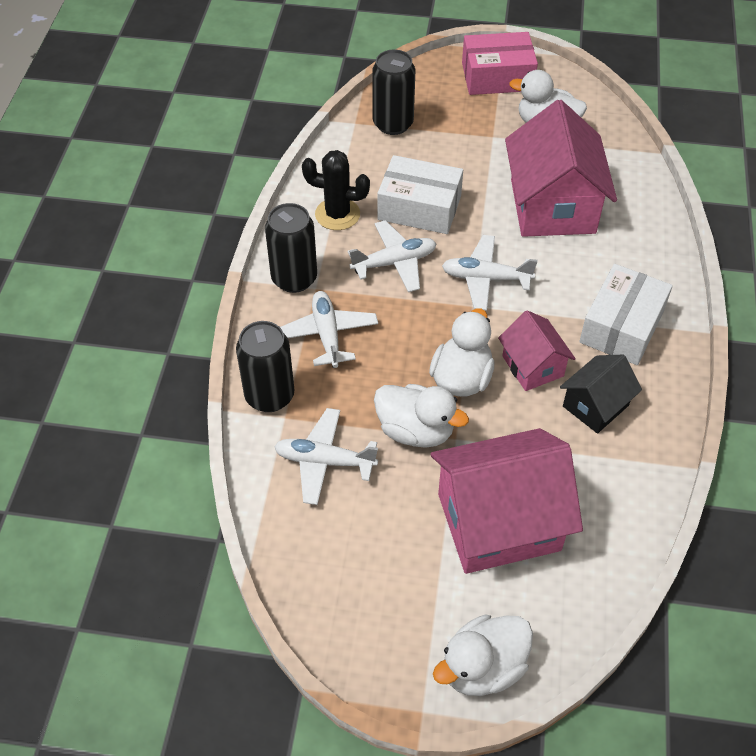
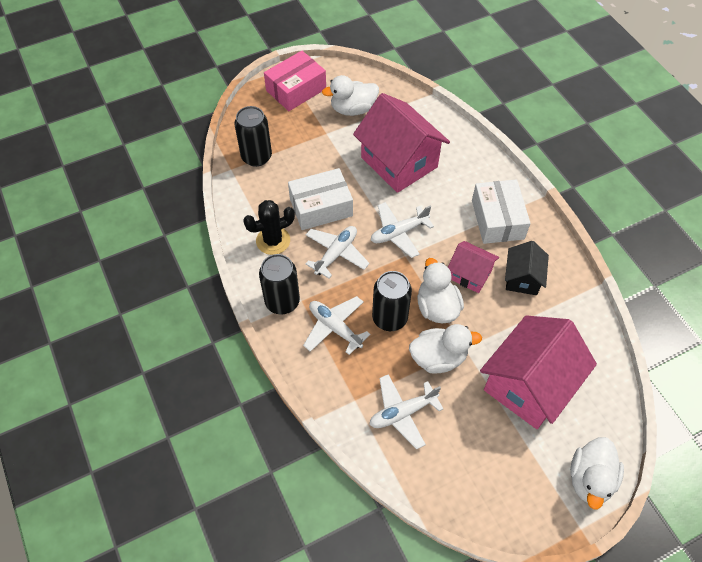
camera: 35 degrees left, 5 degrees up
black can [236,321,294,412] -> black can moved to [372,271,412,331]

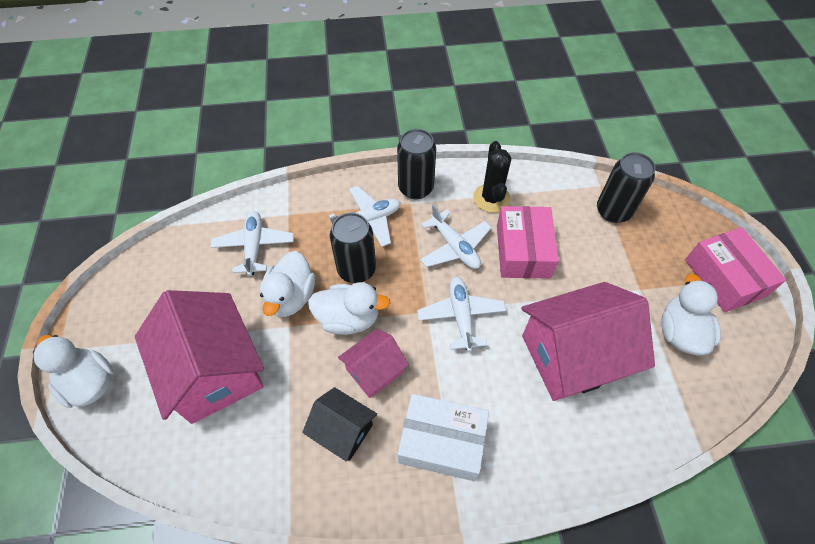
camera: 110 degrees right, 0 degrees up
white box [288,168,353,230] -> pink box [497,206,559,278]

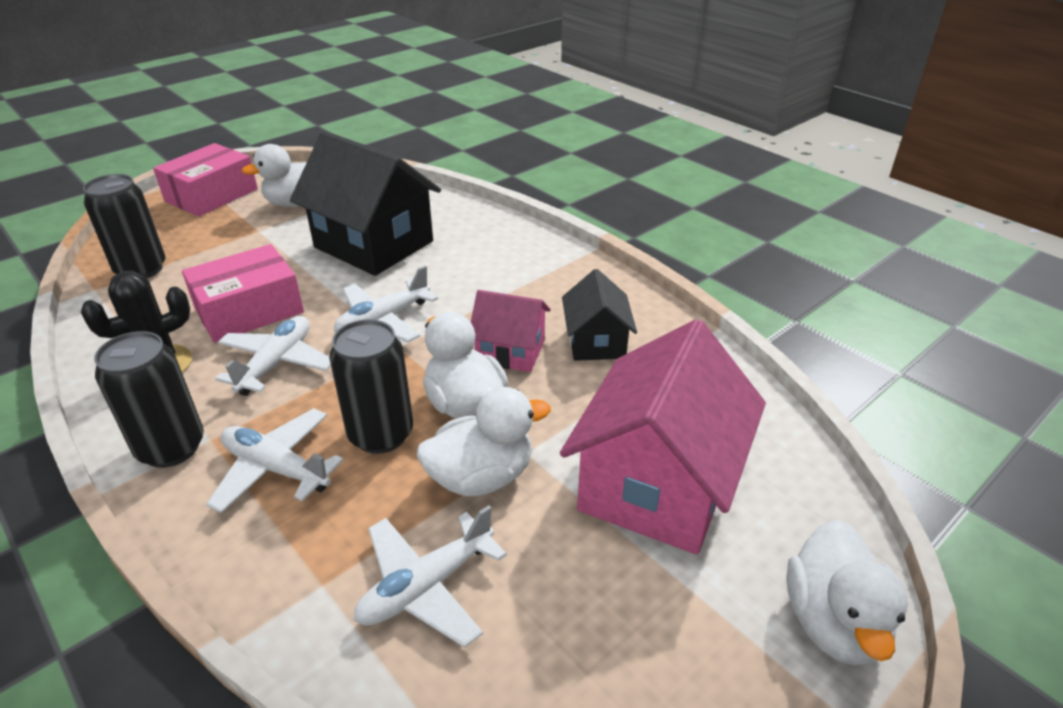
camera: 125 degrees left, 20 degrees down
white box [398,394,489,481] -> none
pink house [522,282,655,401] -> black house [290,131,441,276]

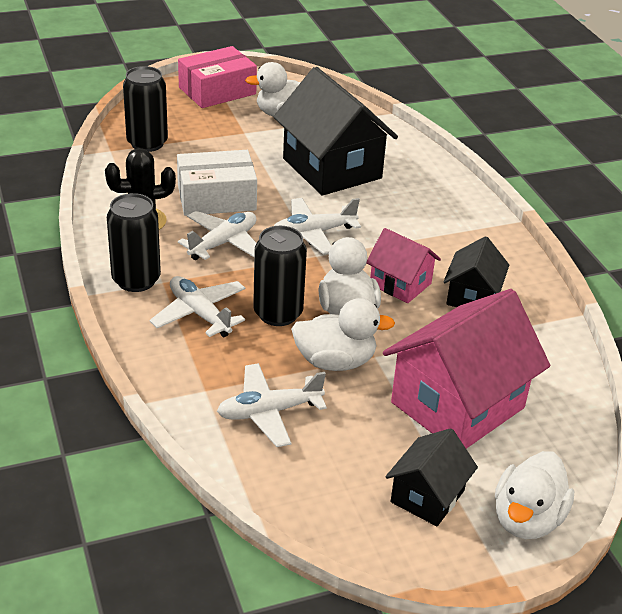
camera: 20 degrees right, 0 degrees up
pink box [182,244,304,343] -> white box [177,150,257,216]
none -> black house [385,428,478,526]

